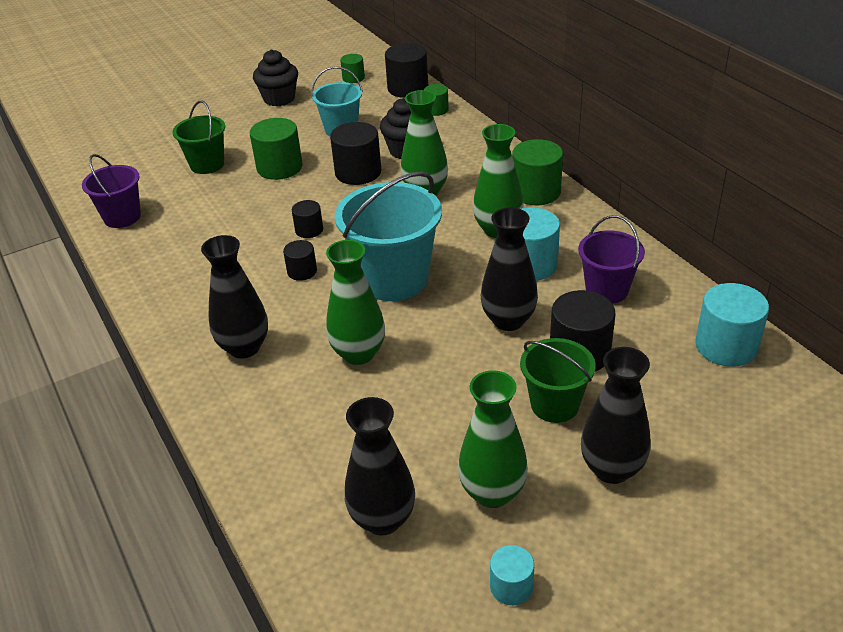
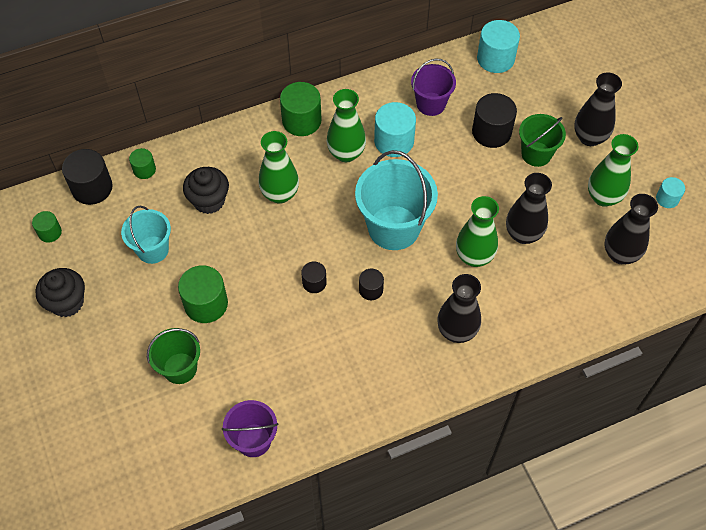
camera: 85 degrees left, 20 degrees up
black cylinder [330,122,381,185] -> none
black vase [481,207,538,331] -> black vase moved to [506,173,552,244]

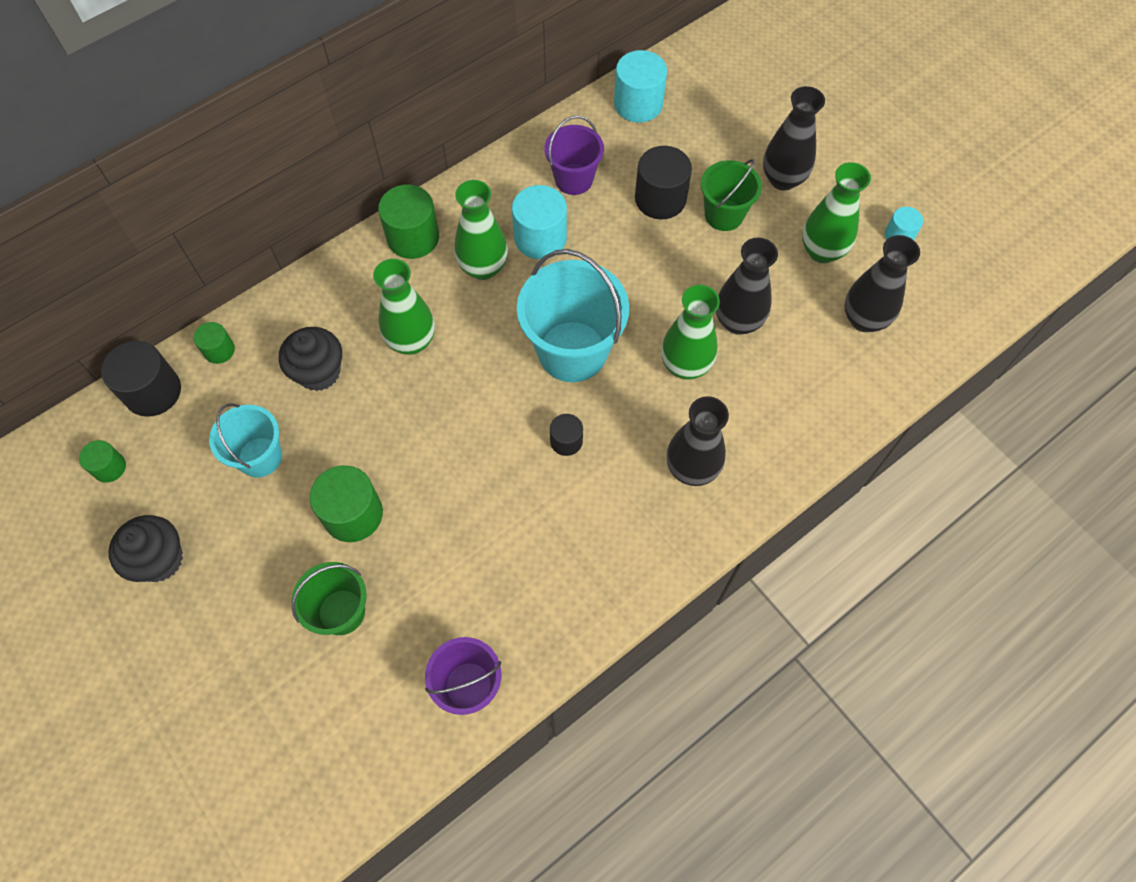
camera: 15 degrees left, 5 degrees up
black cylinder [301,261,327,293] -> none

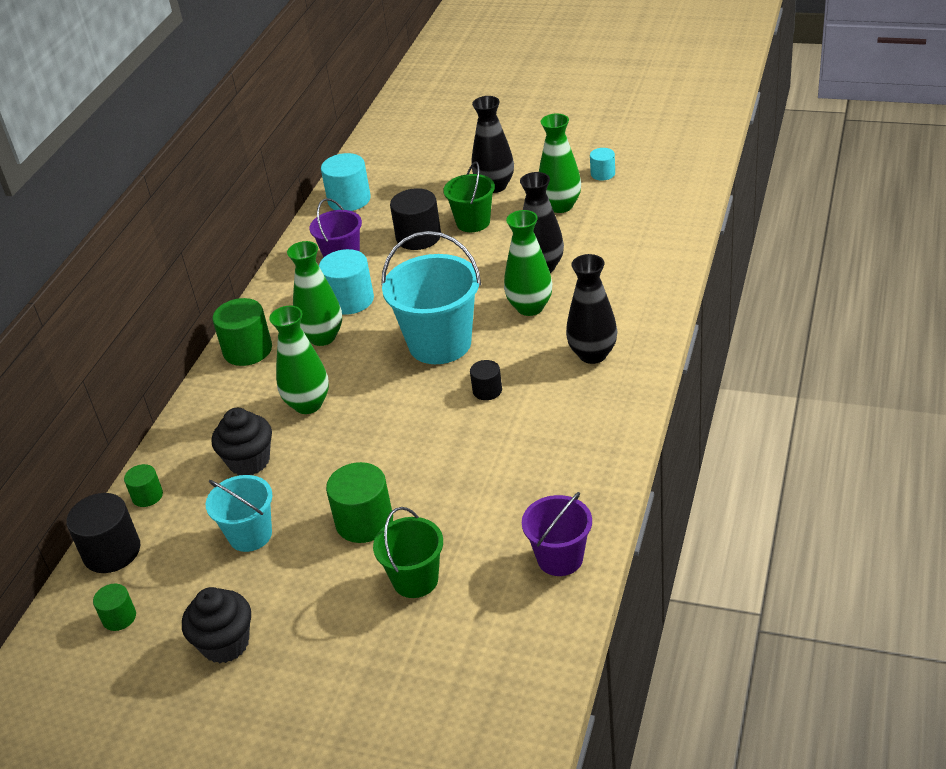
camera: 30 degrees left, 25 degrees down
black vase [844,235,920,332] -> none

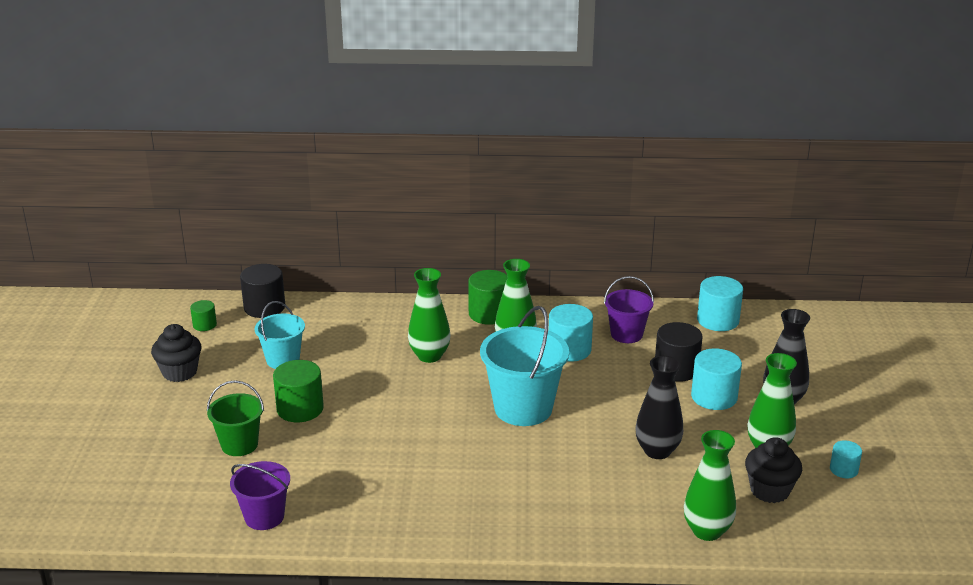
camera: 70 degrees right, 10 degrees down
green cylinder [124,464,163,507] -> none
black cupcake [212,408,272,475] -> black cupcake moved to [745,437,802,503]
green bucket [443,161,495,232] -> turquoise cylinder [691,348,742,410]
black cylinder [470,360,502,400] -> none
green vase [504,210,552,316] -> green vase moved to [684,430,736,541]
black vase [566,254,618,364] -> none

